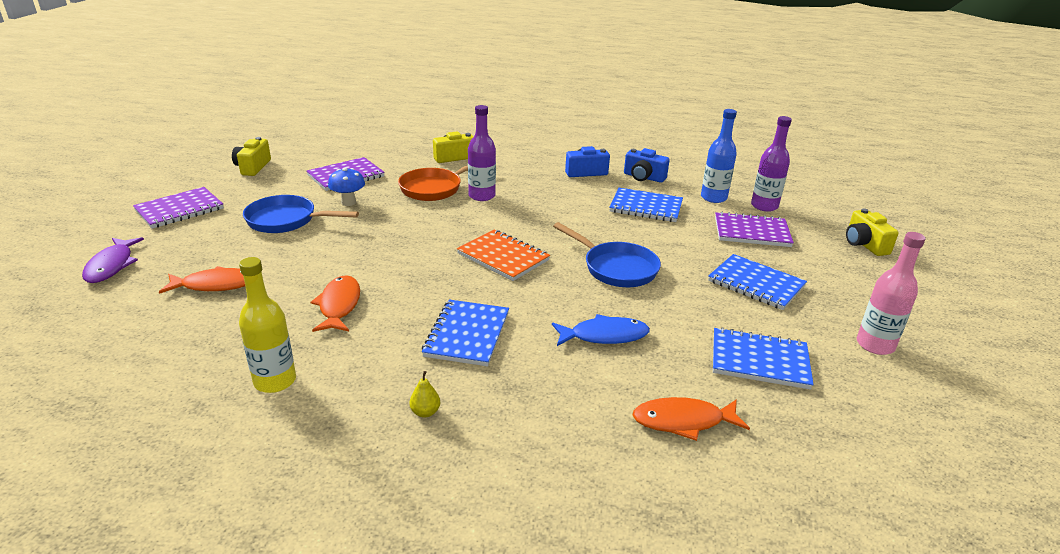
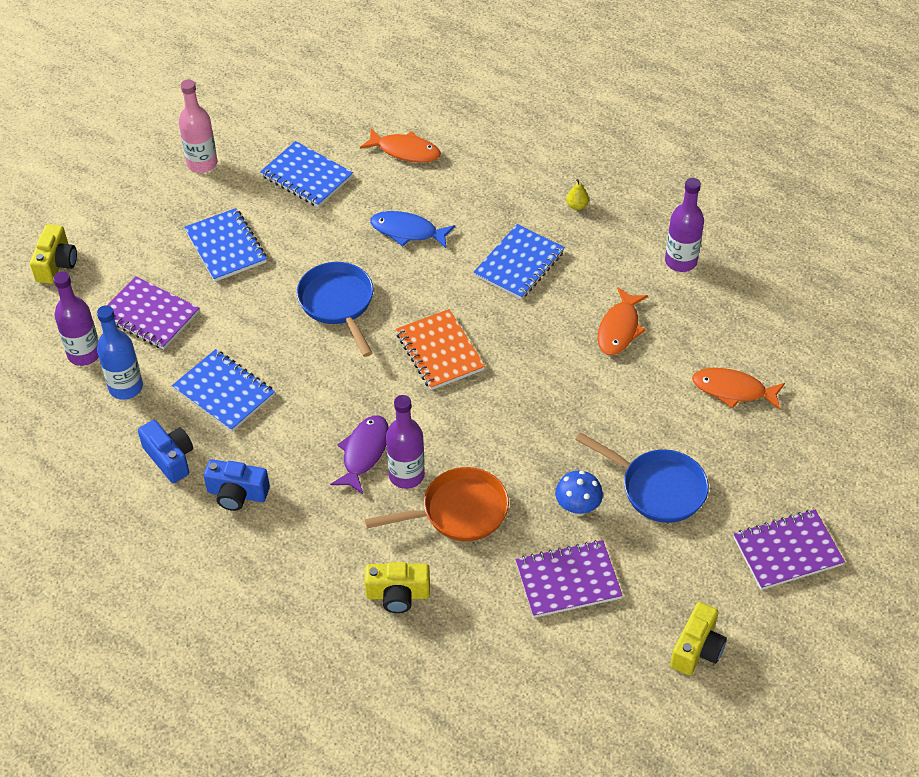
camera: 155 degrees left, 20 degrees up
purple fish [82,237,144,283] -> purple fish moved to [330,415,388,494]
yellow bottle [239,257,296,393] -> purple bottle [665,178,704,272]

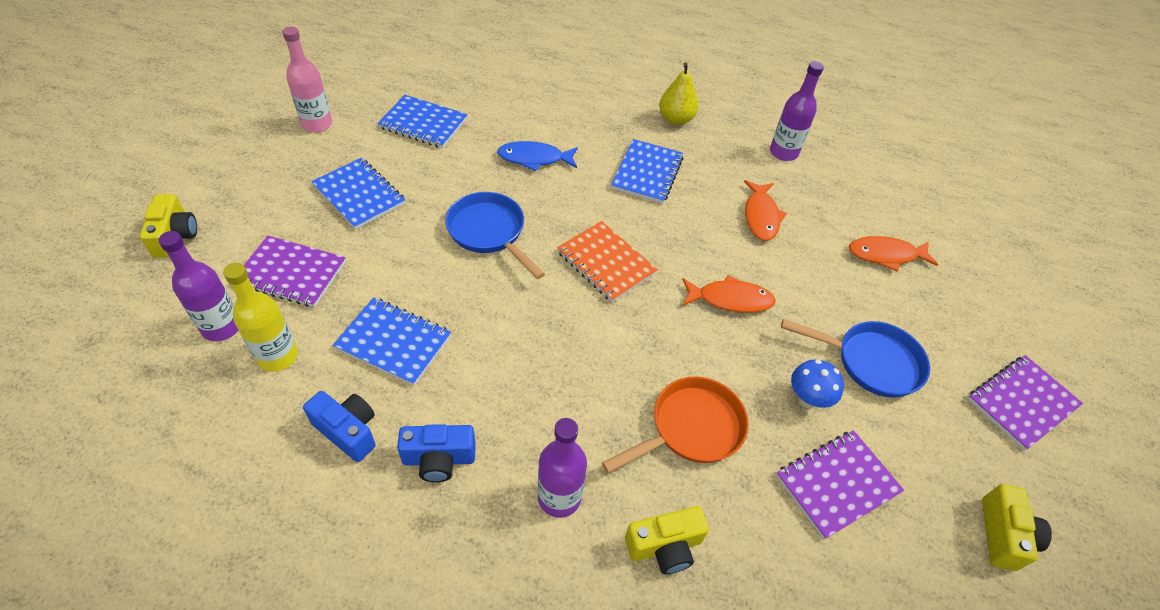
camera: 20 degrees left, 0 degrees up
blue bottle [97,305,143,400] -> yellow bottle [223,263,298,372]
purple fish [330,415,388,494] -> none
orange fish [360,129,441,163] -> orange fish moved to [682,275,776,313]
purple bottle [386,395,425,489] -> purple bottle moved to [538,418,587,518]
yellow pear [566,179,589,210] -> yellow pear [659,62,699,125], size x1.91

